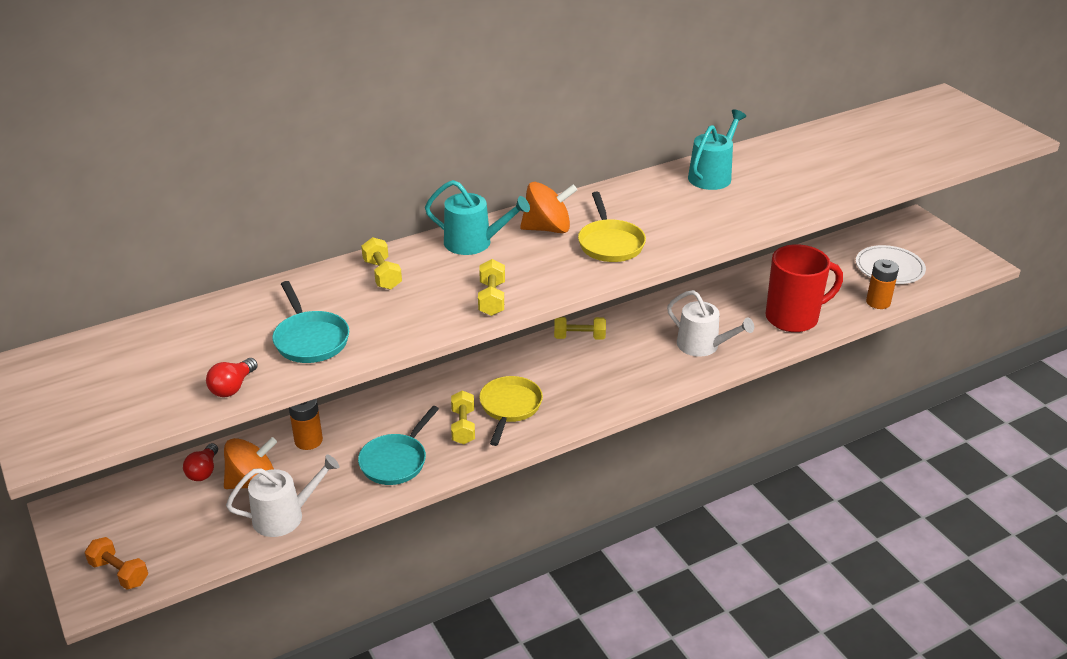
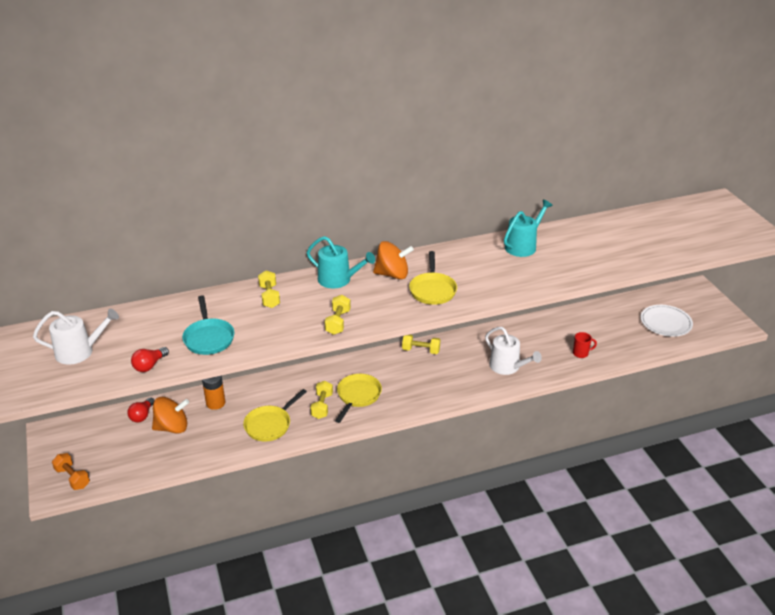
camera: 10 degrees right, 0 degrees up
white watering can [226,454,340,537] -> white watering can moved to [33,309,119,365]
turquoise pan [358,406,439,485] -> yellow pan [243,389,307,442]
red mug [765,244,843,332] -> red mug [573,332,597,358], size x0.41
orange battery [866,259,899,309] -> none

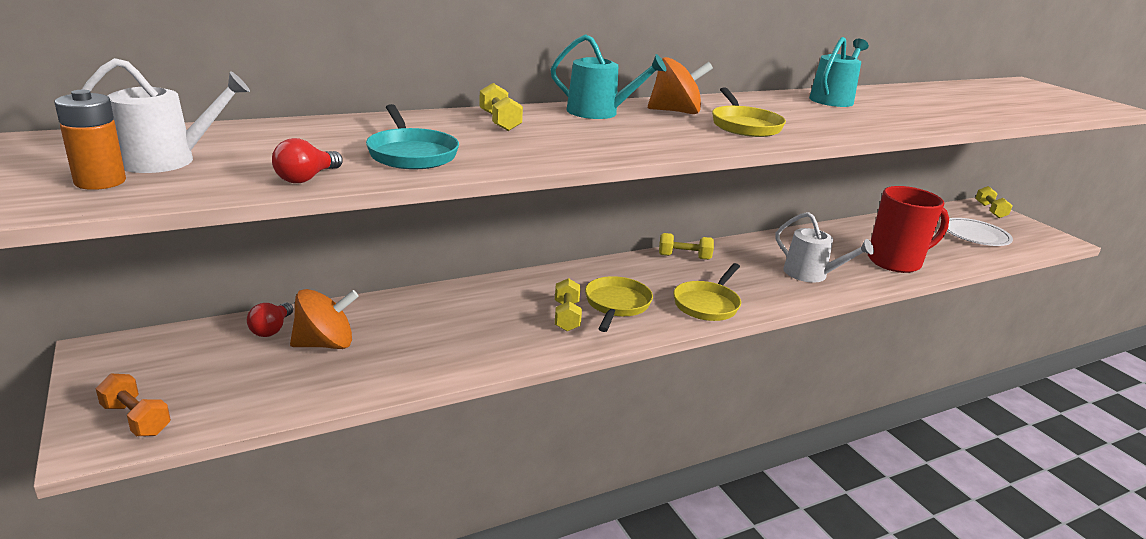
camera: 10 degrees left, 10 degrees down
orange battery [202,376,225,410] -> orange battery moved to [55,90,126,190]
yellow pan [243,389,307,442] -> yellow pan moved to [673,263,741,321]
yellow dumbbell [325,295,351,335] -> yellow dumbbell moved to [975,186,1013,218]
red mug [573,332,597,358] -> red mug [868,186,949,273], size x2.46

